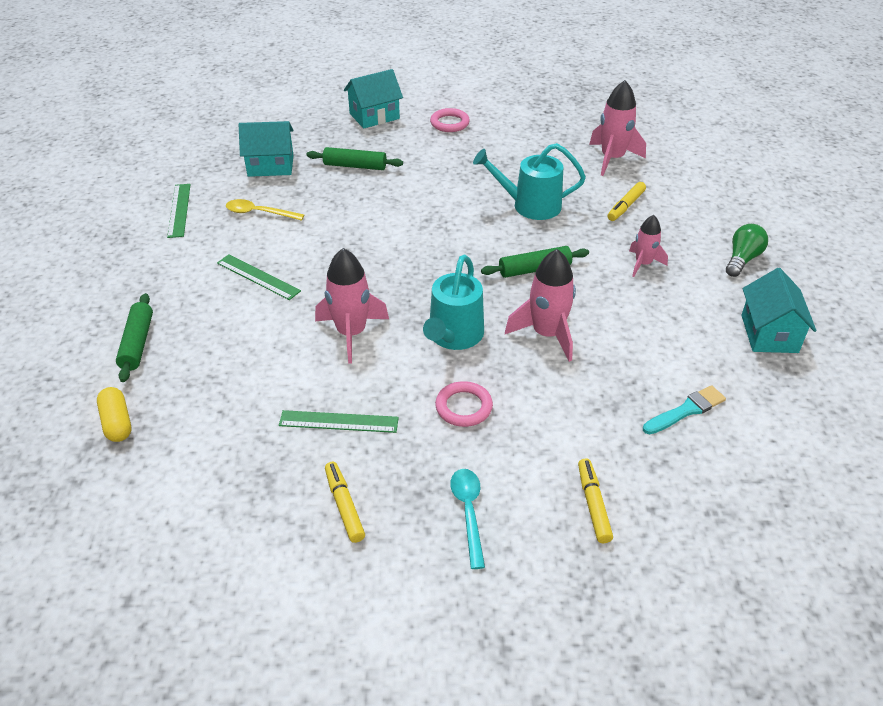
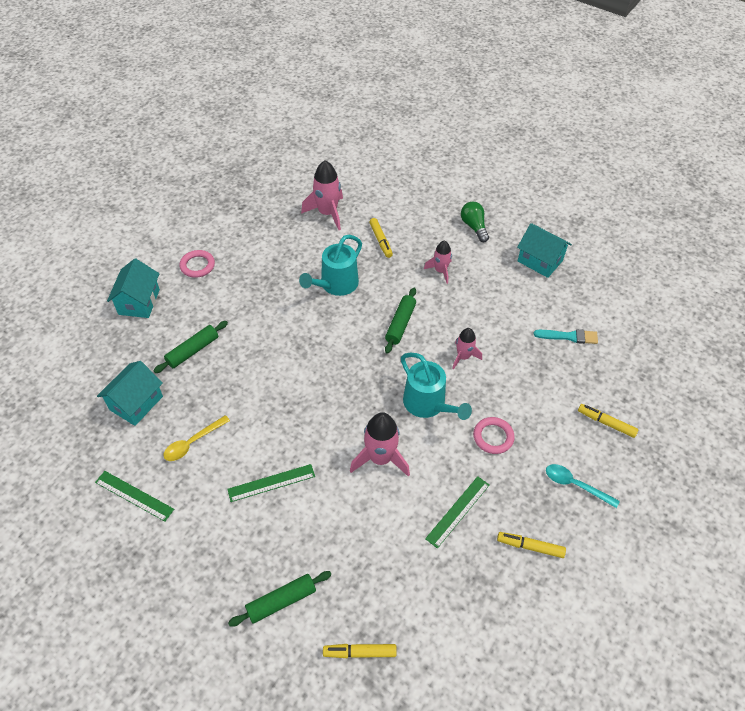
camera: 55 degrees left, 10 degrees up
yellow capsule [97,387,131,442] -> yellow marker [323,644,397,658]
green rolling pin [116,293,153,382] -> green rolling pin turned 60 degrees counterclockwise [228,571,331,627]
pink rocket [505,249,576,362] -> pink rocket [452,328,482,370], size x0.61
turquoise brush [643,385,726,434] -> turquoise brush turned 90 degrees clockwise [534,329,598,344]

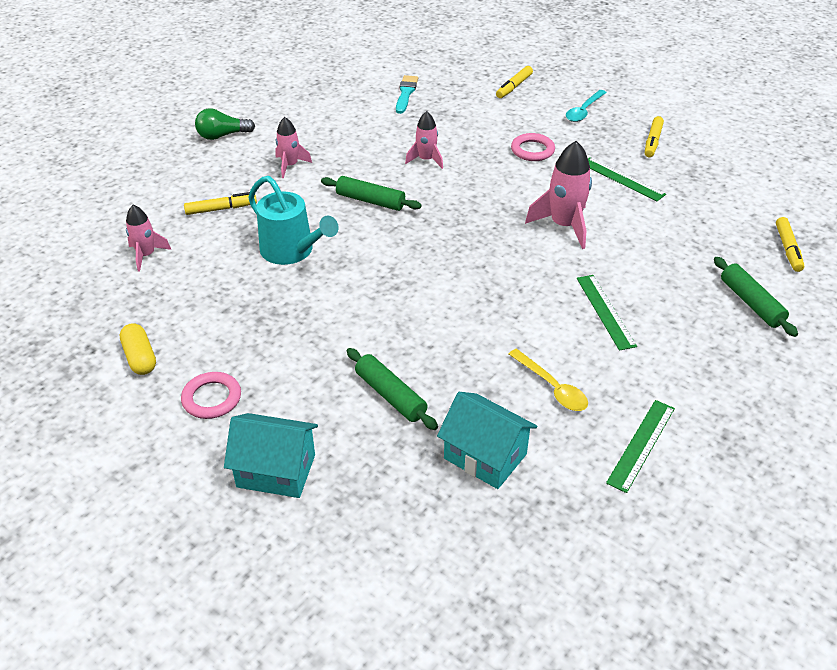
camera: 85 degrees left, 10 degrees down
pink rocket [301,161,343,230] -> pink rocket [126,205,171,272], size x0.61
turquoise watering can [401,353,472,420] -> none
turquoise house [517,223,572,278] -> none
none -> yellow capsule [120,323,156,375]

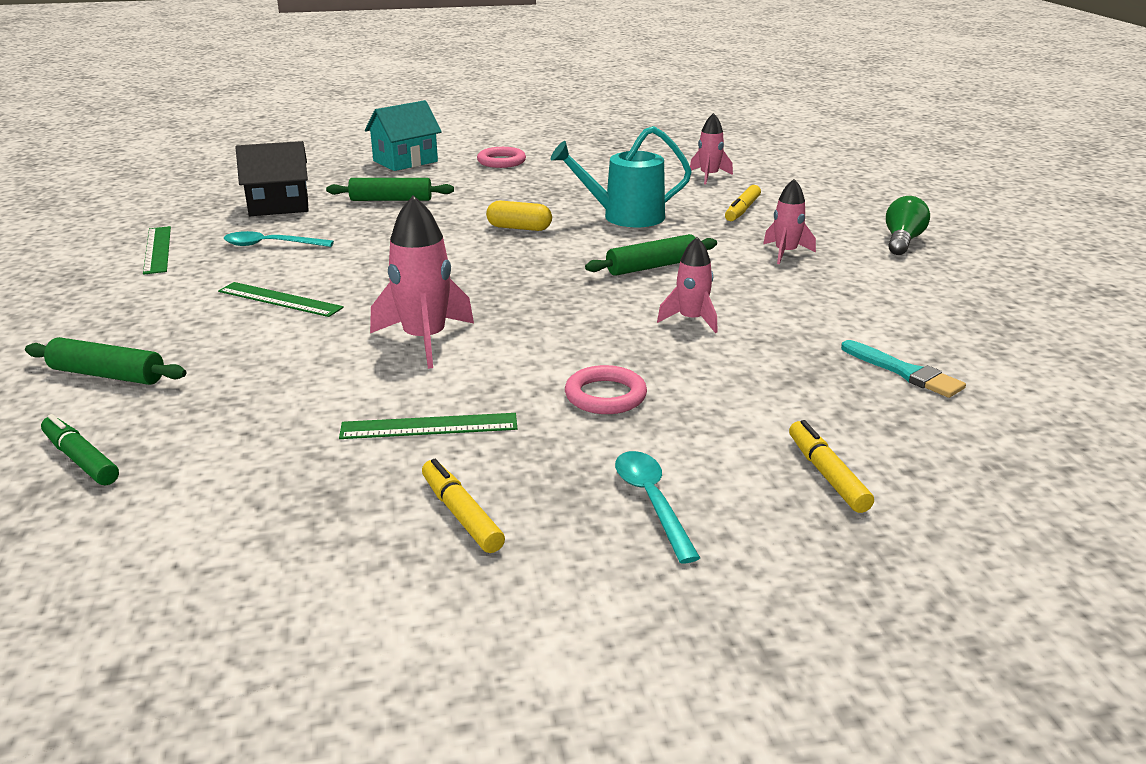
camera: 130 degrees right, 15 degrees down
yellow capsule [120,323,156,375] -> yellow capsule moved to [486,201,552,231]
turquoise house [437,392,537,489] -> black house [235,141,308,216]
yellow spoon [509,349,588,411] -> turquoise spoon [223,231,334,247]
yellow marker [776,217,804,272] -> green marker [41,414,119,485]

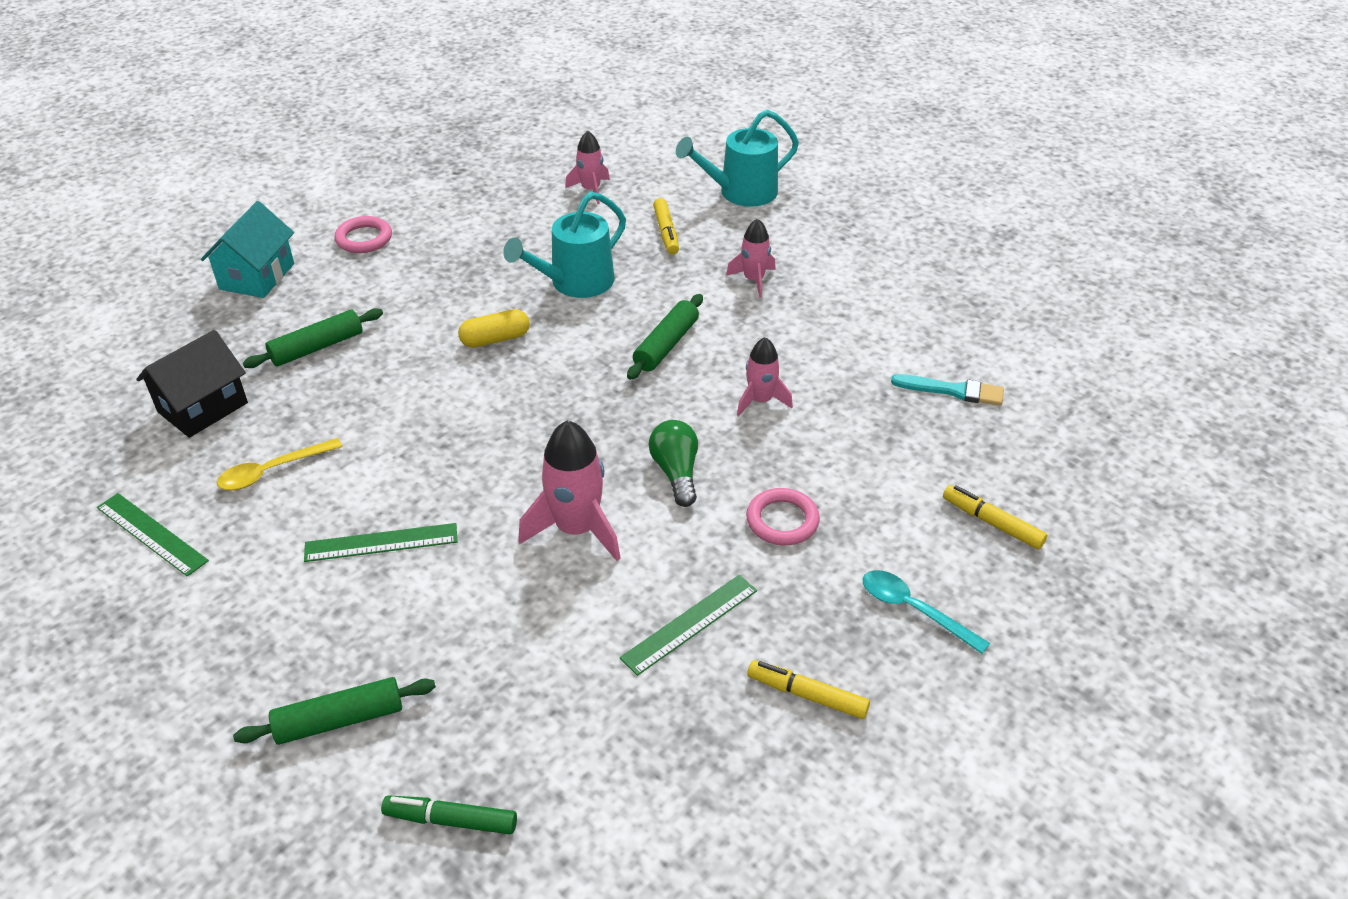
camera: 35 degrees left, 15 degrees up
turquoise spoon [223,231,334,247] -> yellow spoon [217,438,343,491]
green light bulb [886,196,930,255] -> green light bulb moved to [649,420,698,507]
none -> turquoise watering can [676,110,799,207]

